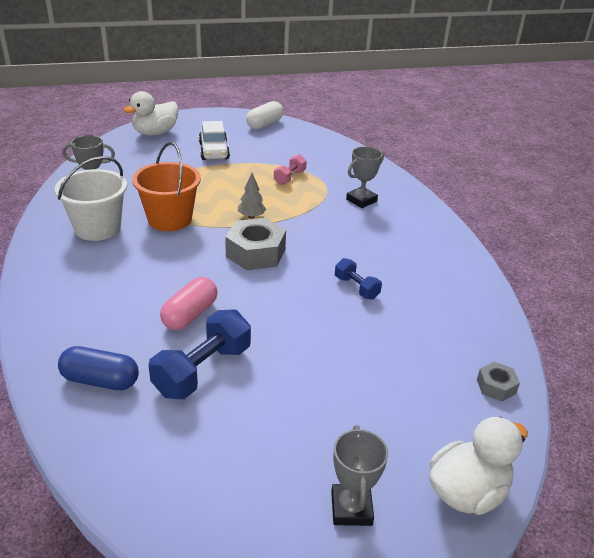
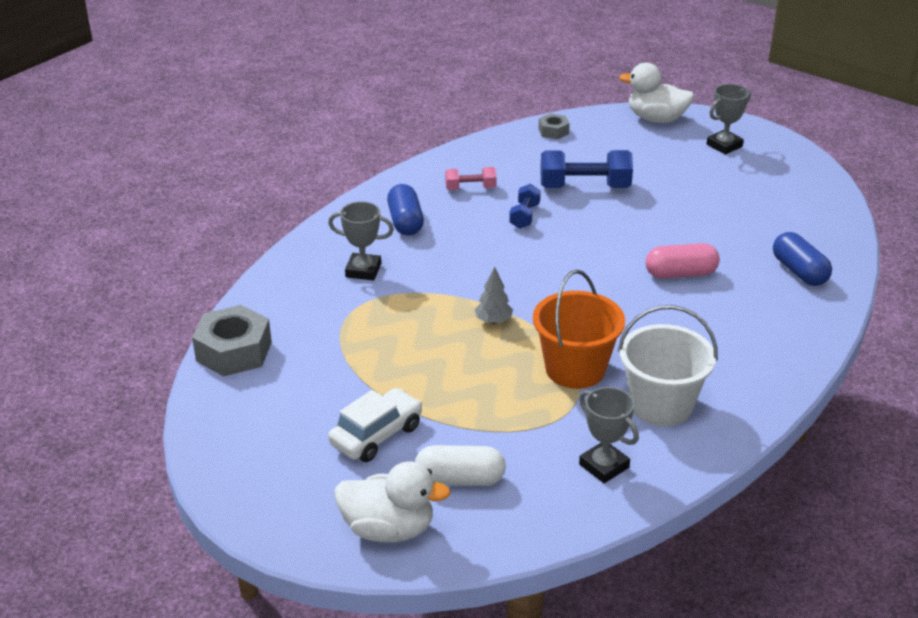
camera: 125 degrees left, 0 degrees up
blue dumbbell [148,309,251,399] -> blue dumbbell moved to [540,150,633,188]
grey nut [225,218,286,270] -> grey nut moved to [192,305,272,376]
white capsule [246,101,283,130] -> white capsule moved to [415,445,506,486]
pink dumbbell [274,154,307,185] -> pink dumbbell moved to [445,167,497,190]
none -> blue capsule [387,184,424,236]

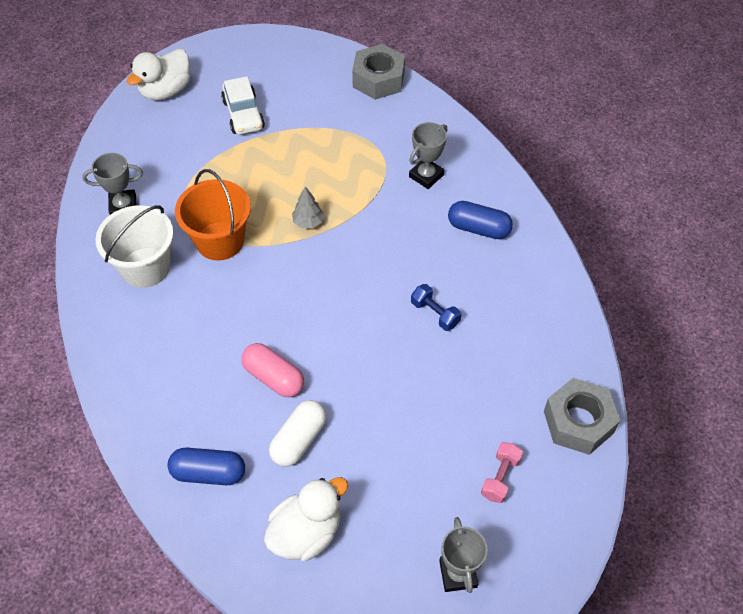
camera: 120 degrees right, 20 degrees up
white capsule [415,445,506,486] -> white capsule moved to [269,400,327,467]
pink dumbbell [445,167,497,190] -> pink dumbbell moved to [481,442,523,503]
grey nut [538,113,570,139] -> grey nut [544,378,620,455], size x1.91
blue dumbbell [540,150,633,188] -> none
white duck [619,63,694,123] -> white duck moved to [264,477,348,561]
pink capsule [645,243,720,279] -> pink capsule turned 75 degrees counterclockwise [241,343,304,397]

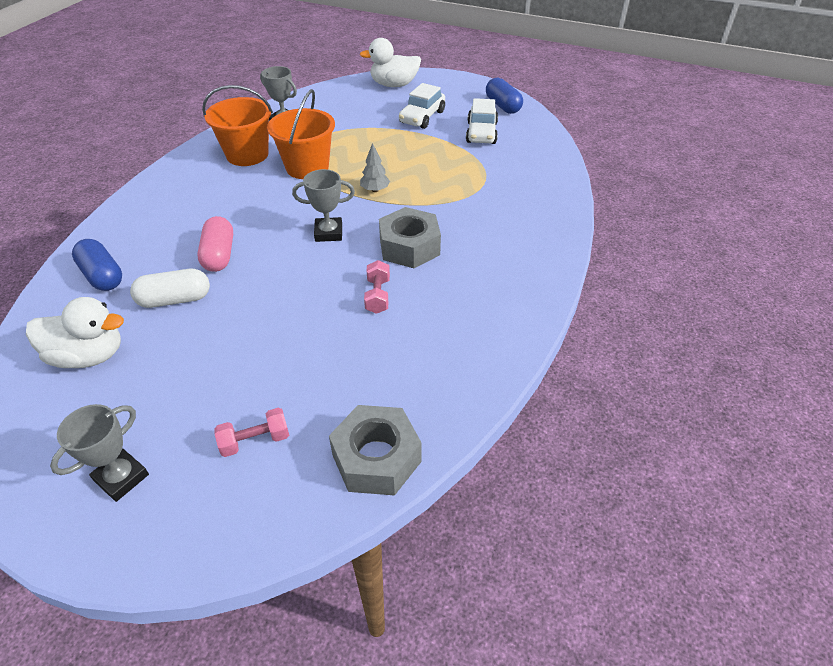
camera: 45 degrees right, 10 degrees down
white bucket [96,205,174,288] -> orange bucket [202,85,273,166]
grey nut [352,44,405,100] -> grey nut moved to [379,207,441,268]
grey trophy [409,122,447,189] -> grey trophy moved to [292,169,355,242]
blue dumbbell [411,284,461,331] -> pink dumbbell [364,260,390,314]
blue capsule [448,201,513,239] -> blue capsule moved to [486,78,523,114]
none -> white car [466,98,498,144]

